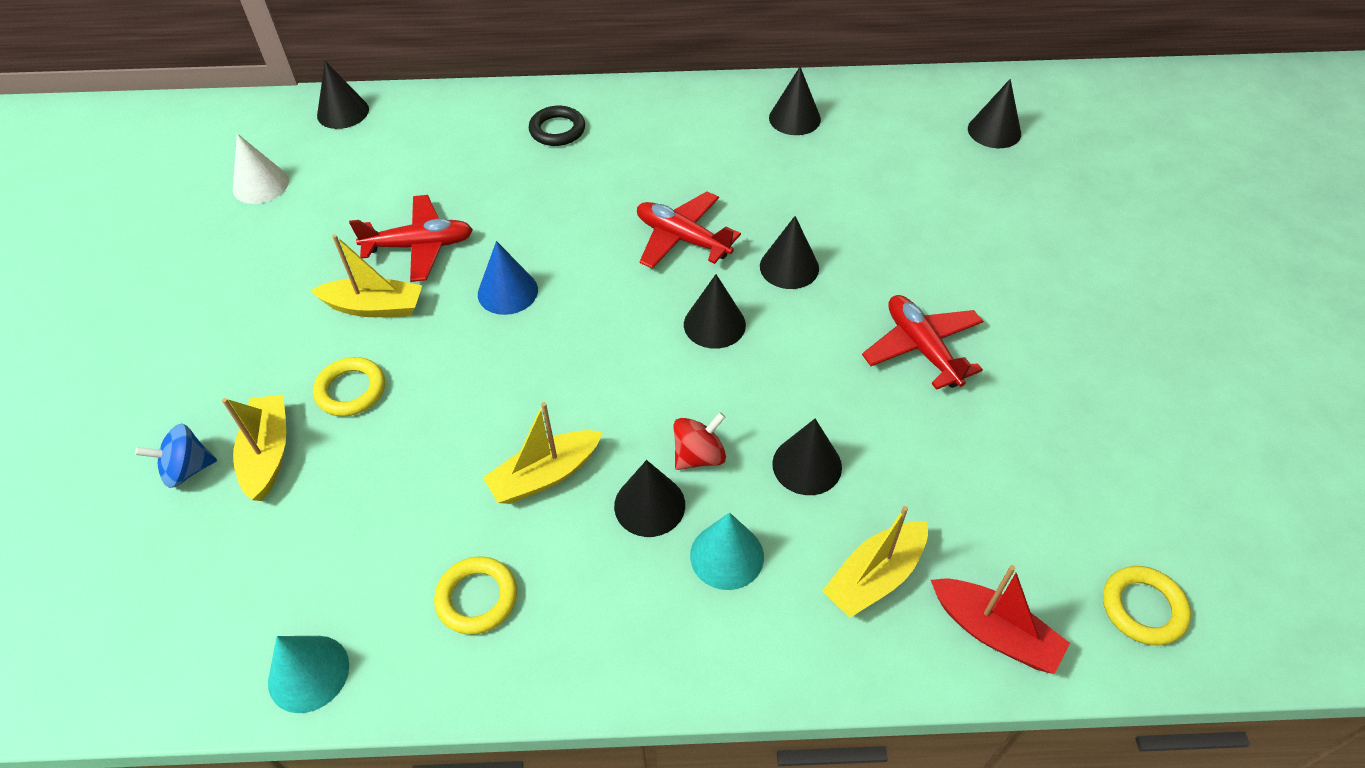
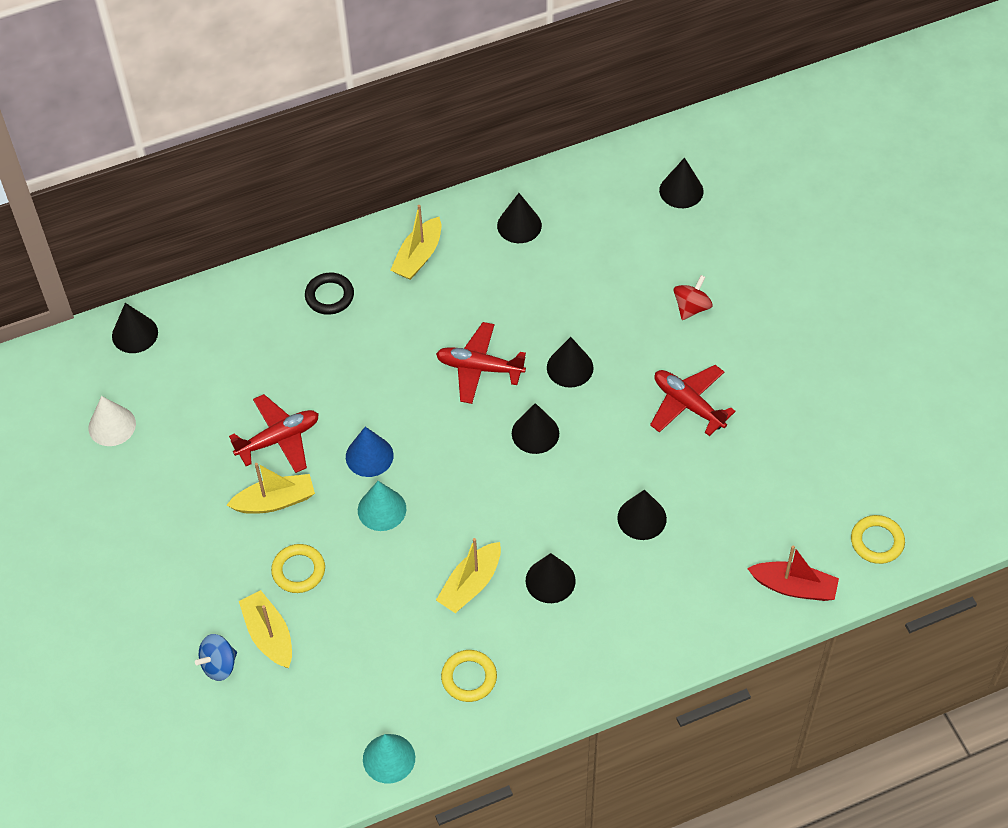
camera: 20 degrees left, 5 degrees up
red spinning top [673,412,726,470] -> red spinning top moved to [674,275,713,320]
turquoise cone [690,512,764,590] -> turquoise cone moved to [358,481,406,531]
yellow boat [822,506,928,618] -> yellow boat moved to [390,205,441,280]

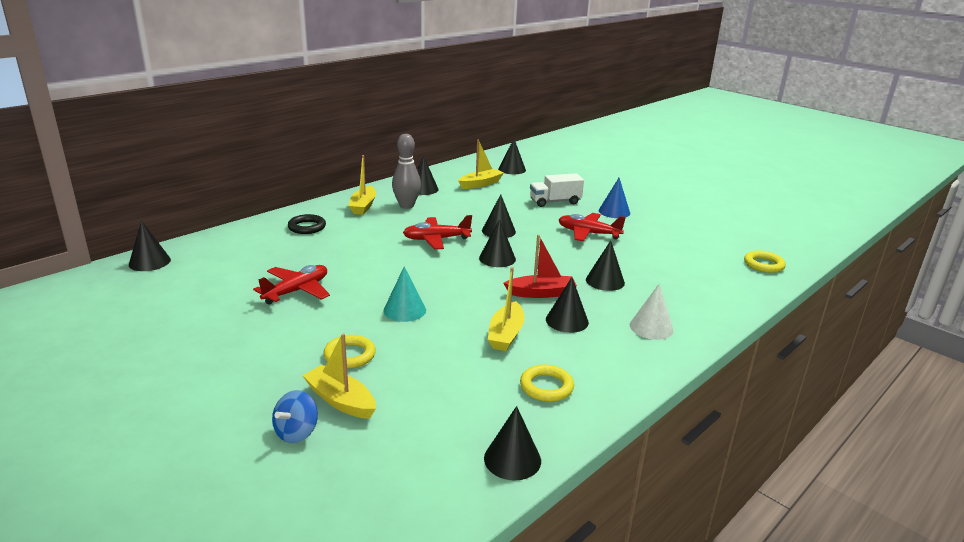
camera: 25 degrees left, 30 degrees down
white cone [88,396,136,446] -> white cone moved to [630,284,674,340]
yellow boat [226,463,315,514] -> yellow boat moved to [458,140,504,189]
blue cone [346,427,394,477] -> blue cone moved to [599,178,630,218]
turquoise cone [363,734,415,784] -> black cone [484,406,541,481]
red spinning top [674,275,713,320] -> white truck [530,173,584,207]
red boat [747,545,839,601] -> red boat moved to [503,235,577,298]
none -> grey bowling pin [392,134,421,209]

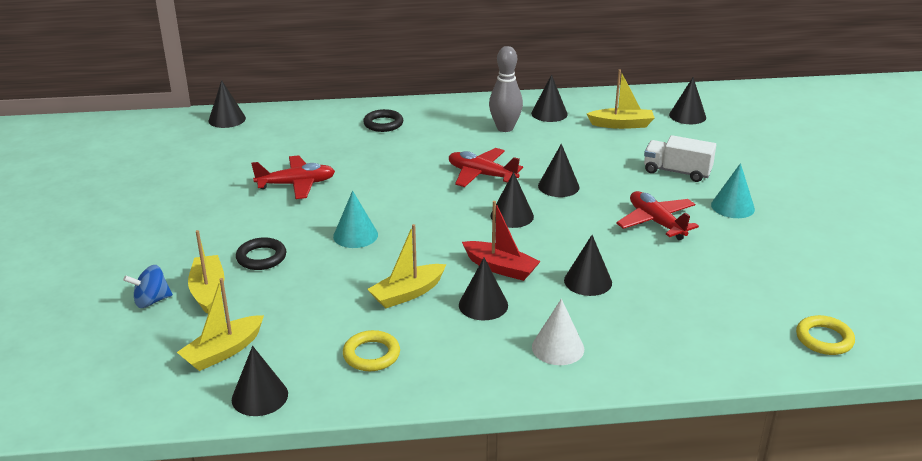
camera: 40 degrees right, 5 degrees up
yellow ring [323,335,376,369] -> black ring [236,237,286,270]
yellow boat [349,155,376,215] -> yellow boat moved to [177,278,264,371]
blue cone [599,178,630,218] -> turquoise cone [711,163,755,218]

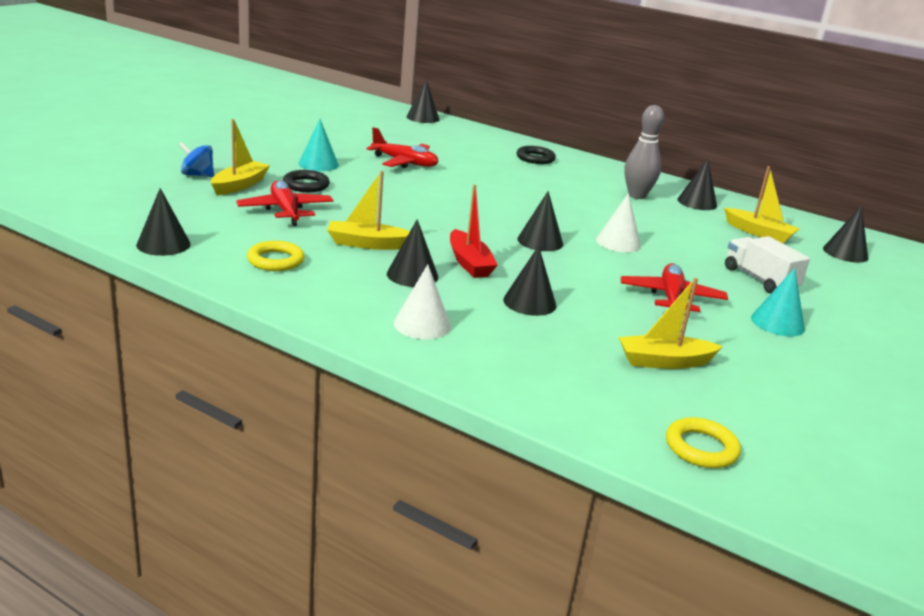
camera: 35 degrees right, 5 degrees down
yellow boat [177,278,264,371] -> yellow boat moved to [619,278,723,369]
turquoise cone [333,191,378,248] -> turquoise cone moved to [298,119,339,171]
red plane [449,148,523,187] -> red plane moved to [236,180,334,226]
black cone [538,144,579,197] -> white cone [596,193,641,252]

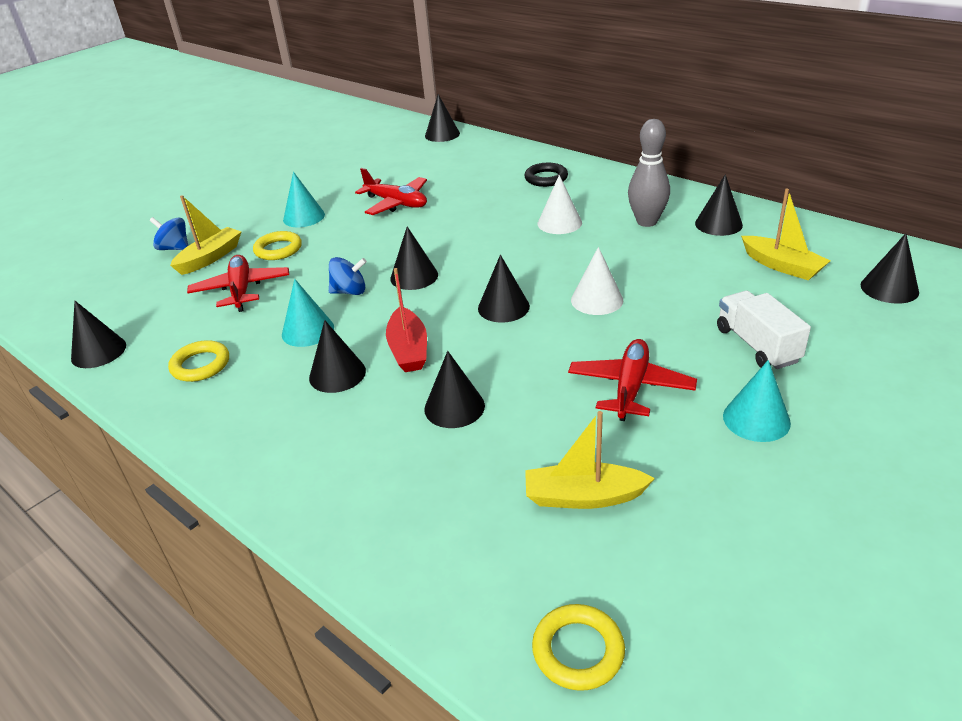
camera: 15 degrees right, 10 degrees up
black ring [283,170,330,192] -> yellow ring [253,231,302,260]
yellow boat [327,171,410,250] -> turquoise cone [282,279,334,347]
white cone [394,264,451,339] -> white cone moved to [538,175,582,234]
none -> blue spinning top [329,257,367,295]
none -> black cone [390,227,438,290]

